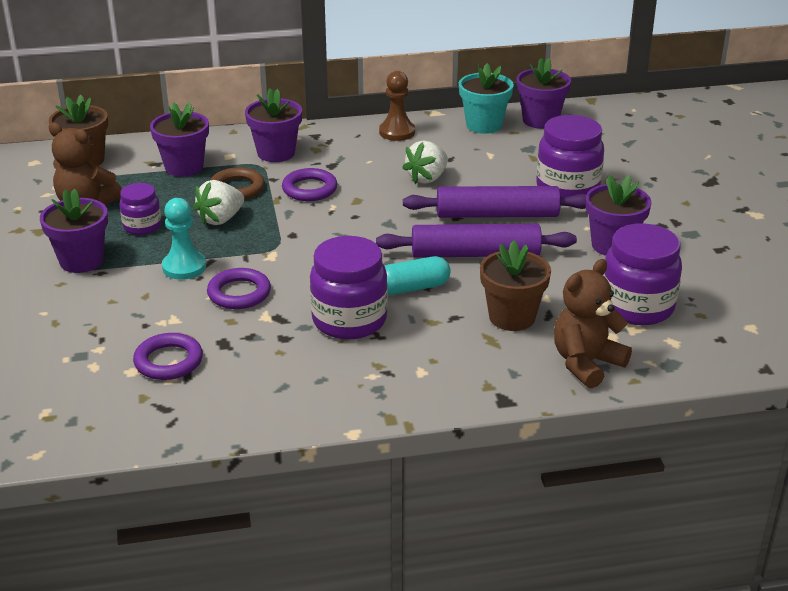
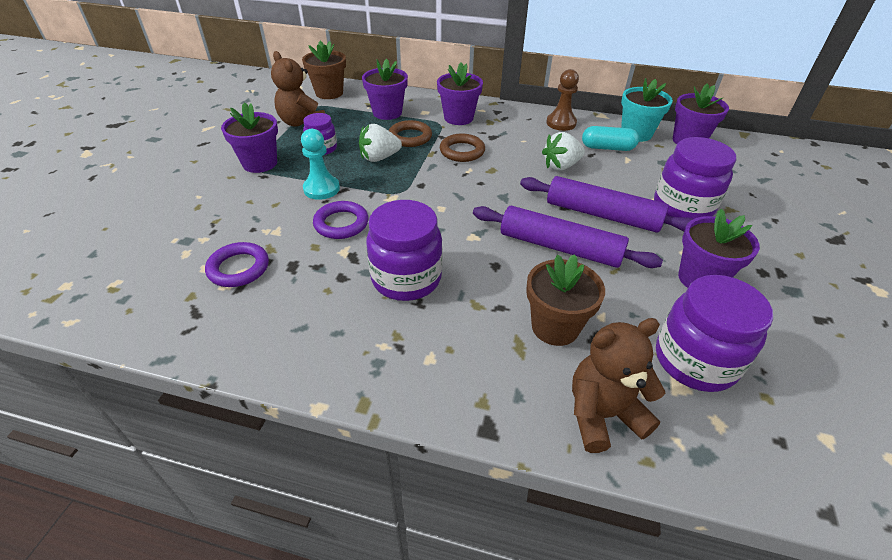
camera: 25 degrees right, 10 degrees up
purple ring [282,168,337,201] -> brown ring [440,133,485,162]
turquoise capsule [385,256,451,295] -> turquoise capsule moved to [582,126,639,151]

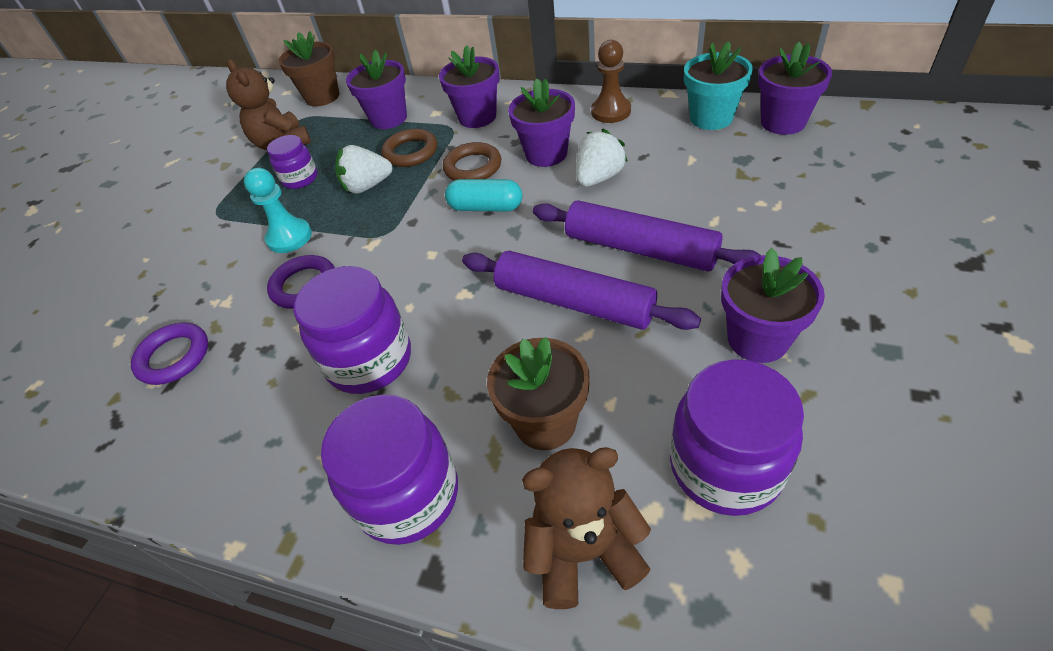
camera: 10 degrees right, 5 degrees up
purple flower pot [221,102,278,173] -> purple flower pot moved to [508,78,575,167]
white strawberry [542,132,585,170] -> white strawberry turned 150 degrees clockwise [576,129,628,187]
turquoise capsule [582,126,639,151] -> turquoise capsule moved to [445,179,522,212]
purple jar [654,137,736,219] -> purple jar moved to [321,394,458,545]

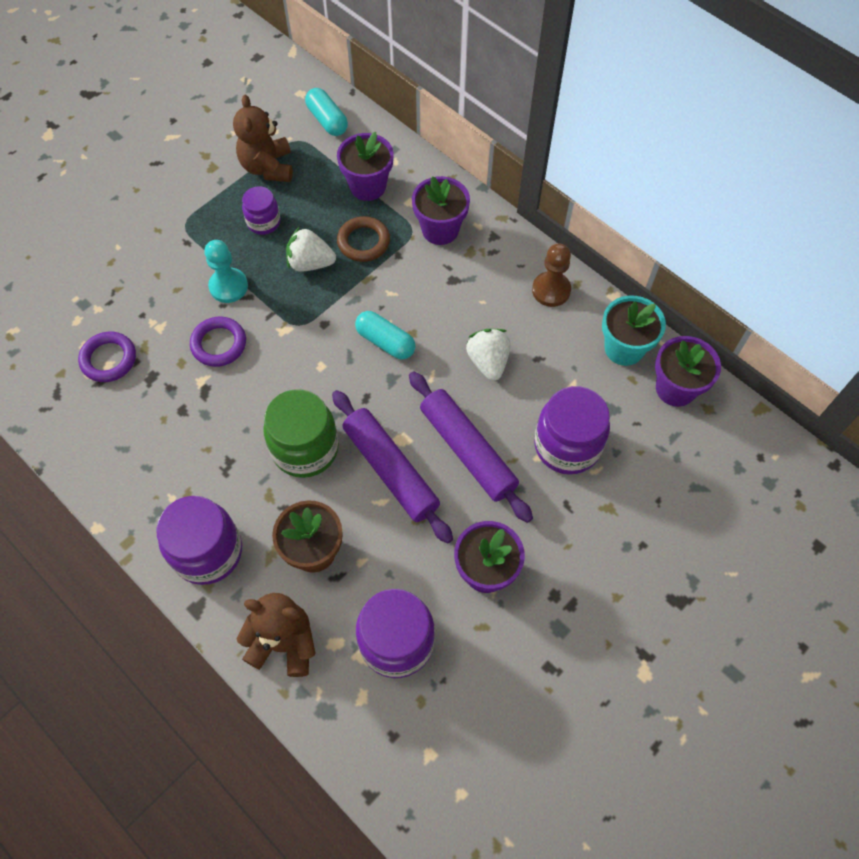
camera: 20 degrees right, 15 degrees up
brown flower pot [279,31,339,106] -> turquoise capsule [305,88,348,136]
purple jar [294,266,411,394] -> purple jar moved to [534,386,610,475]
brown ring [443,142,501,181] -> none
purple flower pot [508,78,575,167] -> none
white strawberry [576,129,628,187] -> white strawberry turned 75 degrees counterclockwise [466,329,510,381]
none -> green jar [263,389,339,478]

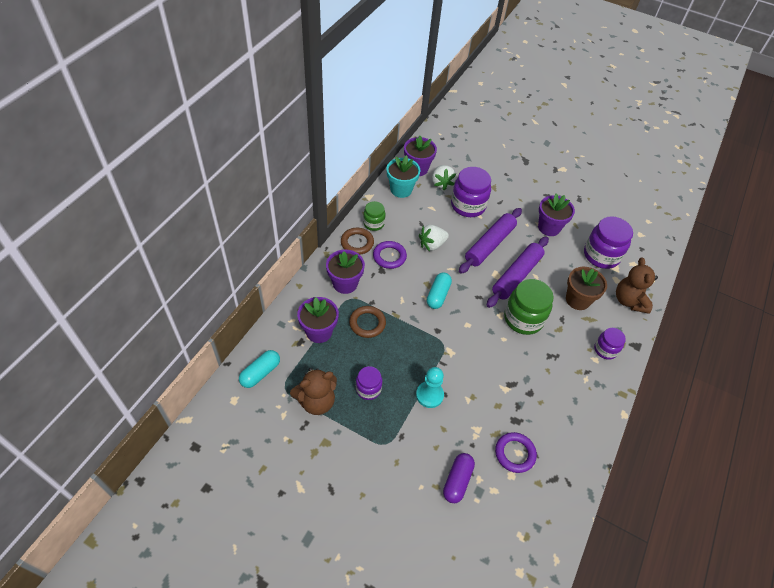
camera: 110 degrees left, 10 degrees down
purple jar [156,496,242,585] -> purple jar [594,328,626,360], size x0.57
purple ring [190,317,246,367] -> purple ring moved to [373,241,407,269]
white strawberry [286,227,336,272] -> white strawberry moved to [432,165,456,190]
brown pawn [532,244,571,307] -> green jar [363,201,385,231]
none -> brown ring [341,228,374,255]
none -> purple capsule [443,453,475,503]

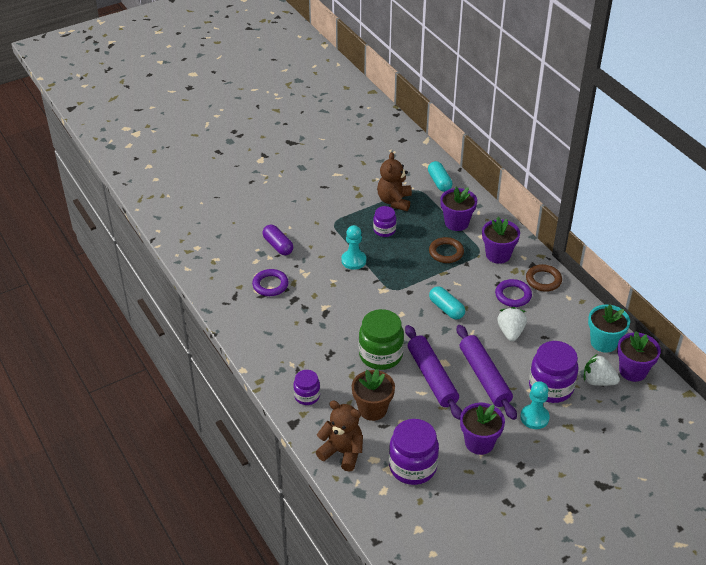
camera: 125 degrees right, 10 degrees down
green jar [363,201,385,231] -> none
none -> turquoise pawn [520,381,550,429]

